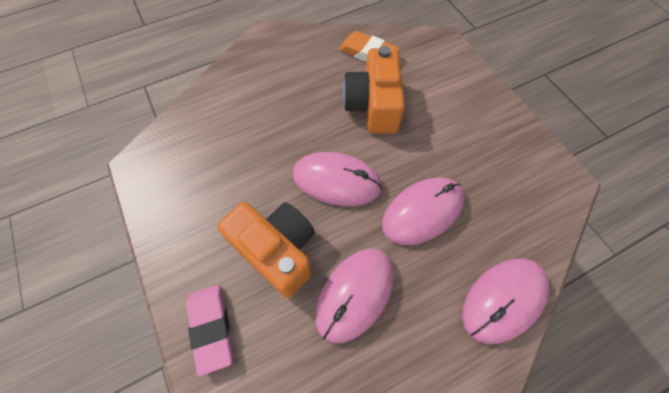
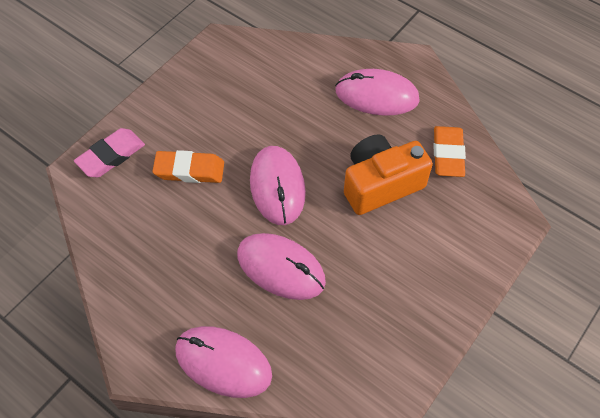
camera: 65 degrees right, 5 degrees down
orange camera [217,202,315,298] -> orange eraser [152,150,224,183]
pink mouse [315,248,394,343] -> pink mouse moved to [335,69,420,116]

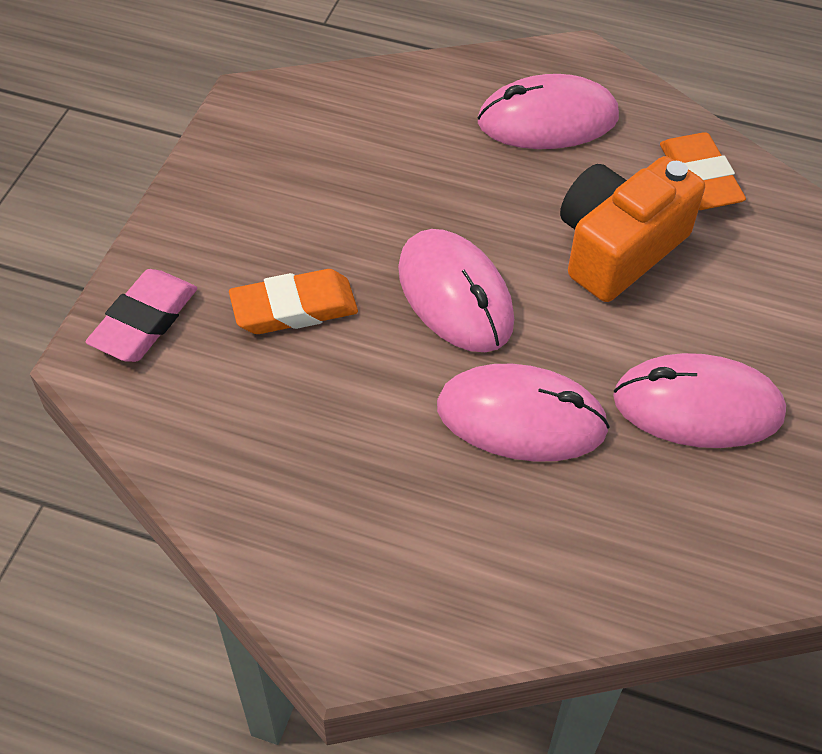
camera: 20 degrees left, 5 degrees down
pink mouse [175,326,272,398] -> pink mouse moved to [613,353,786,448]

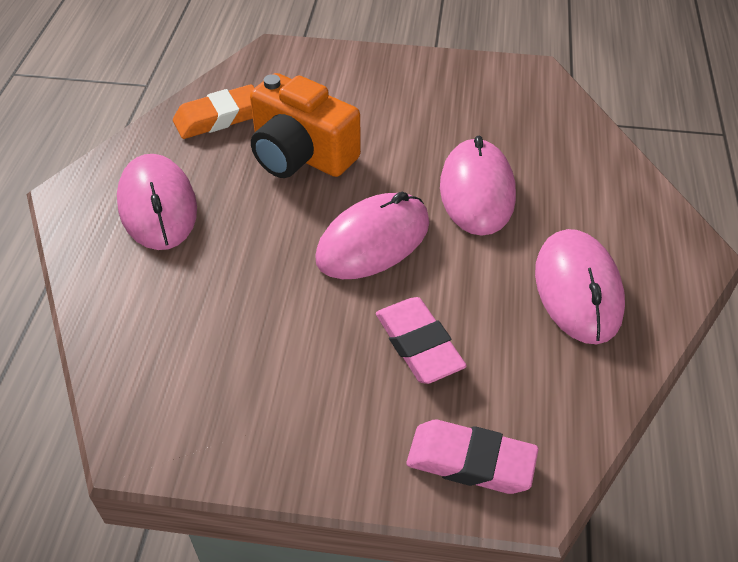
camera: 100 degrees left, 5 degrees down
orange eraser [229,269,358,334] -> pink eraser [376,297,467,384]
pink mouse [613,353,786,448] -> pink mouse moved to [535,229,625,344]

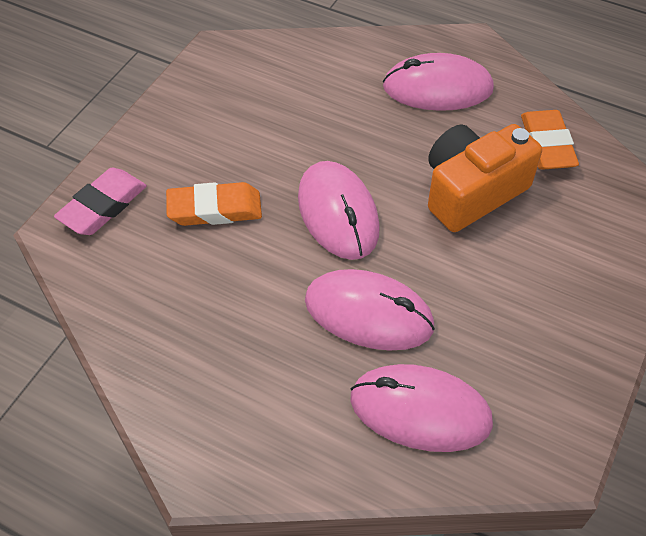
camera: 110 degrees right, 5 degrees up
pink eraser [376,297,467,384] -> orange eraser [166,182,262,226]
pink mouse [535,229,625,344] -> pink mouse moved to [350,364,493,452]

